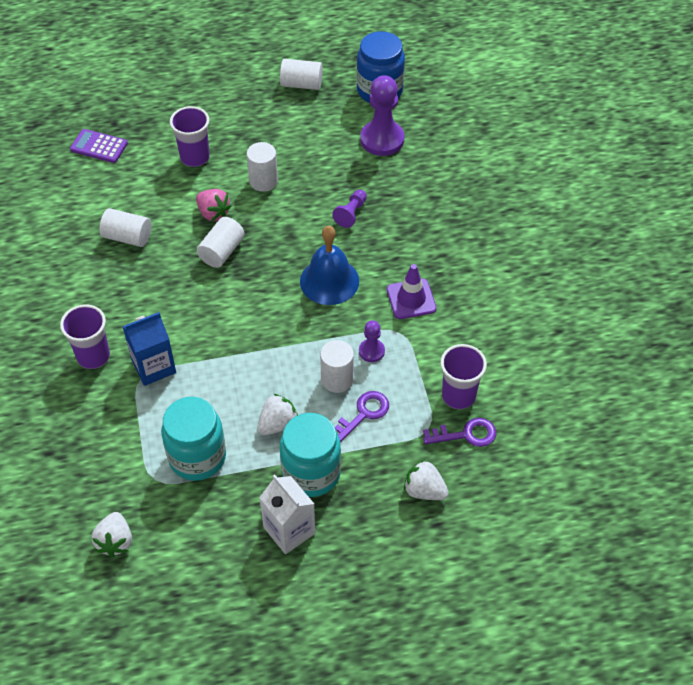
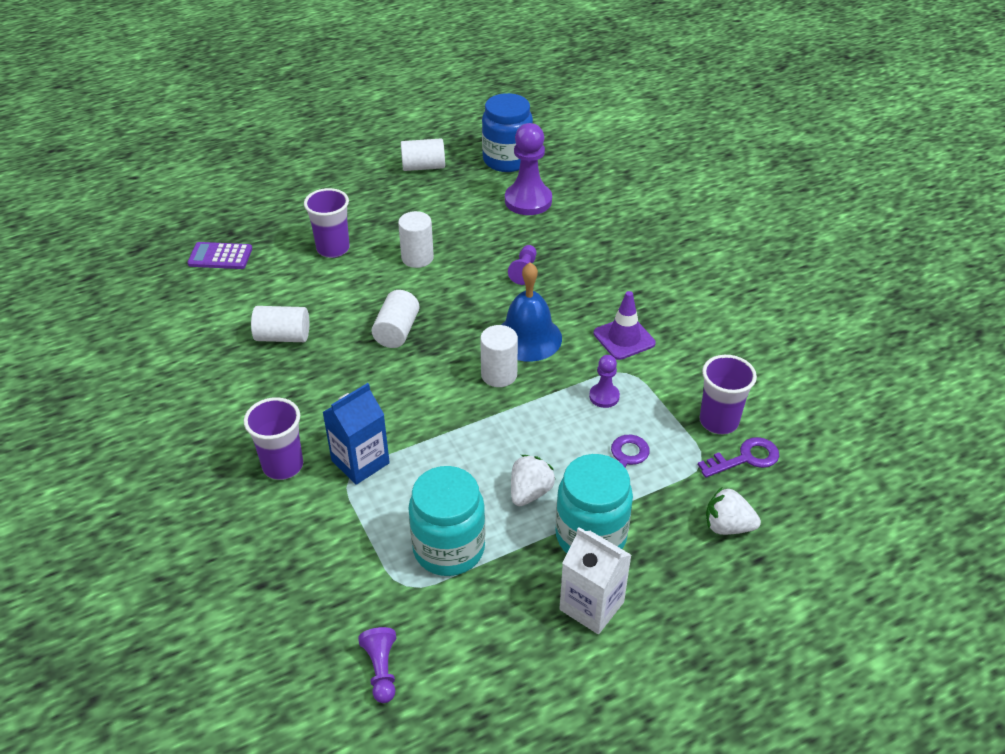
camera: 15 degrees left, 10 degrees down
white strawberry [91,512,132,557] -> purple pawn [358,627,397,703]
pink strawberry [196,189,231,221] -> none
white cylinder [320,340,354,393] -> white cylinder moved to [480,325,518,387]

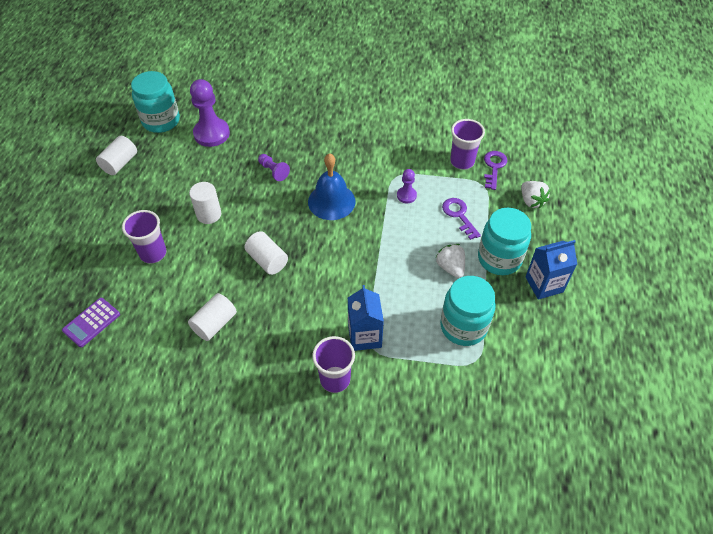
camera: 55 degrees left, 10 degrees up
purple pawn [358,627,397,703] -> none
white cylinder [480,325,518,387] -> none
blue jar [482,93,533,172] -> turquoise jar [131,71,180,133]
white carton [560,527,631,634] -> blue carton [525,240,577,300]
purple traffic cone [594,291,656,360] -> none
white strawberry [706,488,761,535] -> white strawberry turned 75 degrees counterclockwise [521,181,550,209]

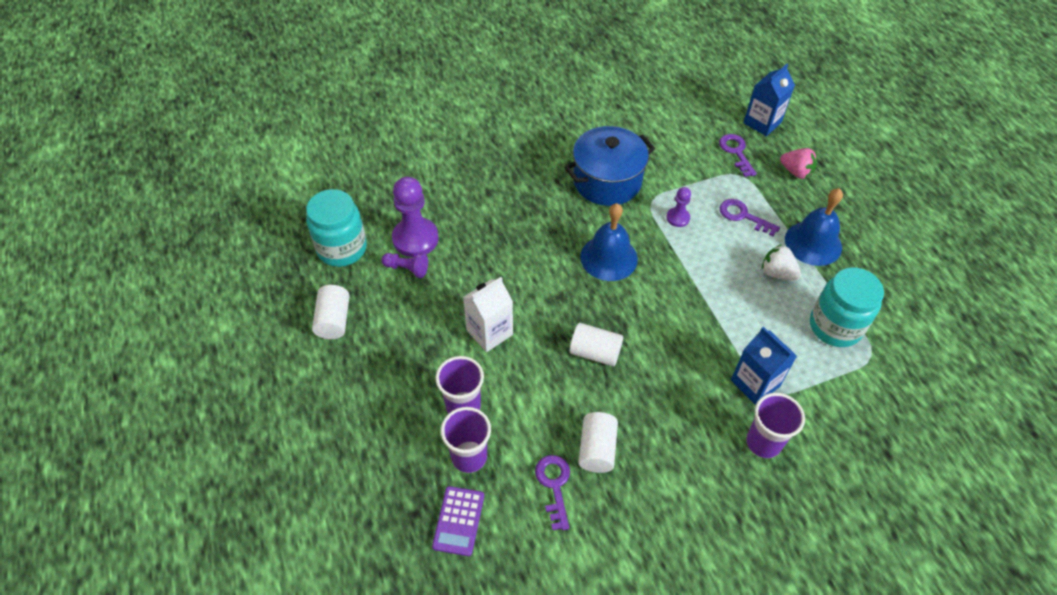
camera: 30 degrees left, 0 degrees up
white cylinder [189,182,221,224] -> white carton [463,277,513,352]
purple pawn [258,154,290,181] -> purple pawn moved to [381,253,428,278]
purple cup [450,119,485,170] -> purple cup moved to [441,407,491,473]
turquoise jar [478,208,531,275] -> blue bell [785,188,843,266]
white strawberry [521,181,550,209] -> pink strawberry [780,148,817,179]
blue carton [525,240,577,300] -> blue carton moved to [744,64,795,136]
none -> purple key [535,455,570,530]
none -> blue pot [564,126,655,206]

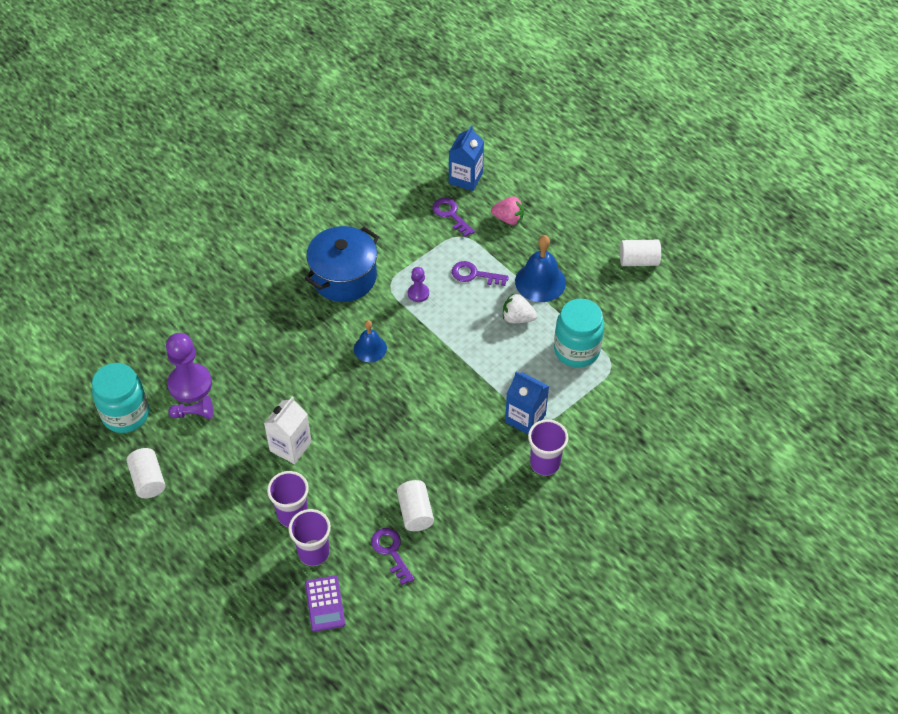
camera: 20 degrees left, 0 degrees up
white cylinder [569,323,623,367] -> white cylinder moved to [620,240,661,266]
blue bell [580,203,638,281] -> blue bell [354,320,387,362], size x0.63

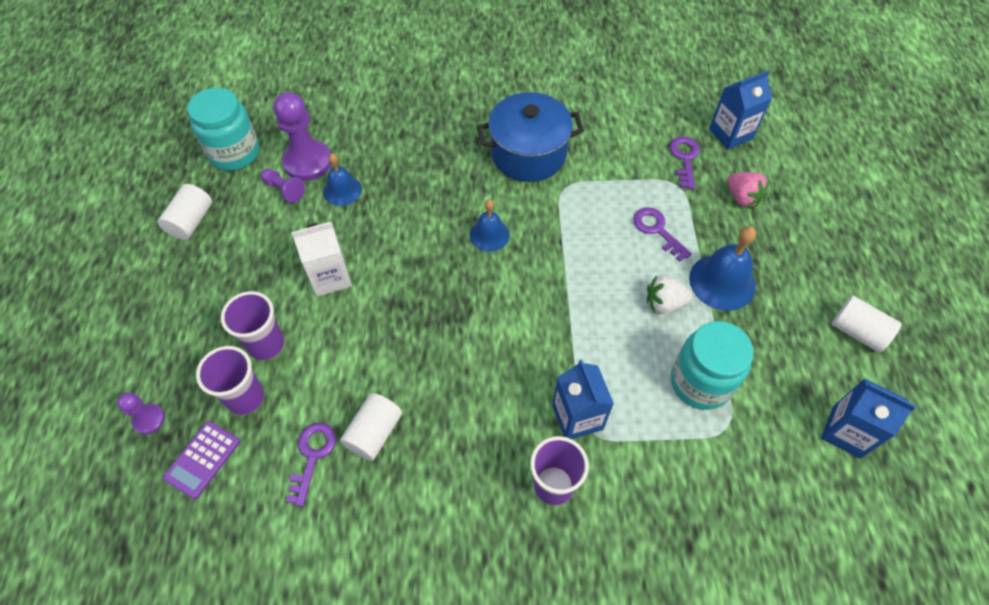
camera: 40 degrees right, 5 degrees up
purple pawn [408,267,429,302] -> purple pawn moved to [117,392,165,434]
white strawberry [503,293,537,323] -> white strawberry turned 60 degrees counterclockwise [647,275,692,314]
none -> blue bell [323,154,362,206]
none -> blue carton [821,378,916,459]

